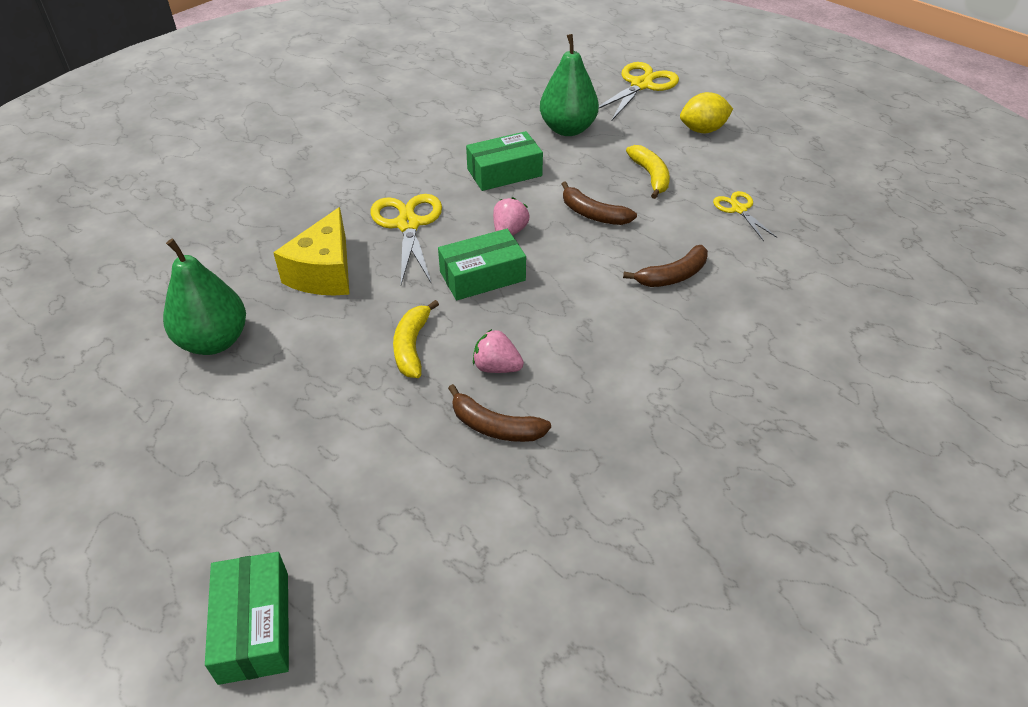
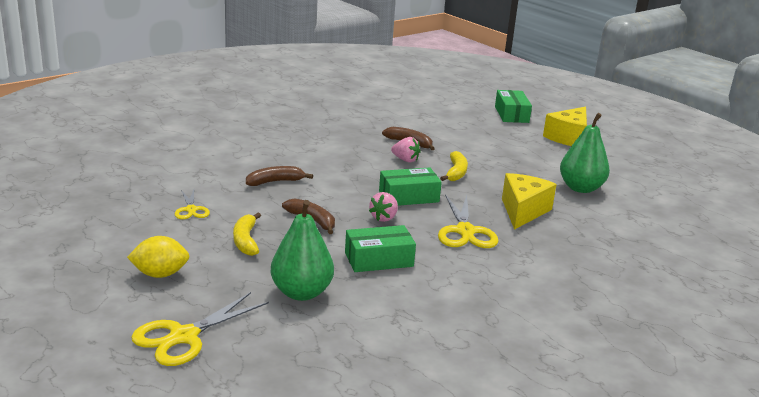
camera: 175 degrees left, 20 degrees down
none -> yellow cheese [543,107,587,146]

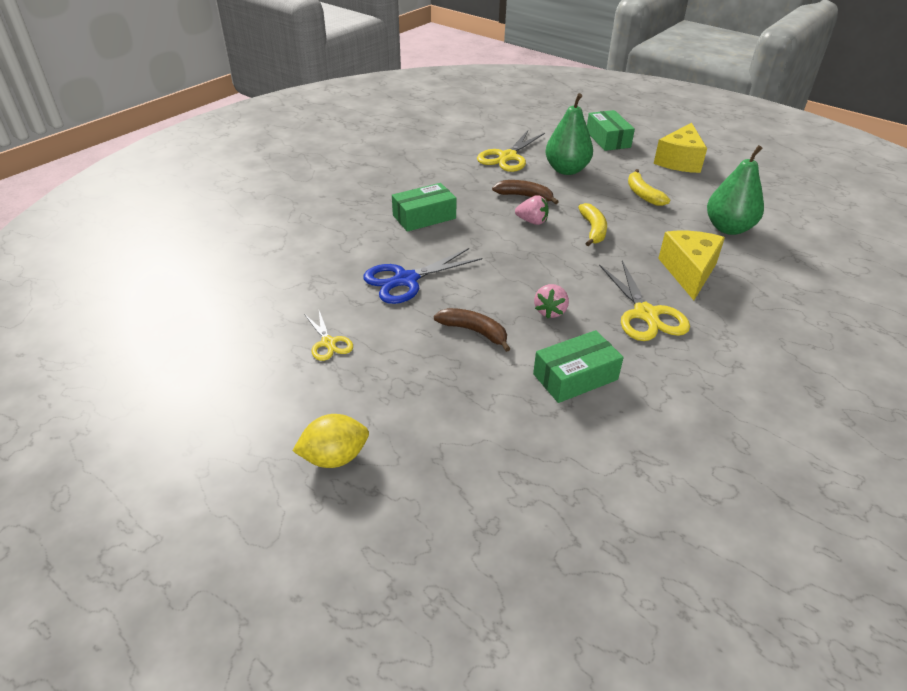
camera: 10 degrees left, 15 degrees up
yellow scissors [131,292,269,366] -> yellow scissors moved to [477,131,545,172]
yellow banana [233,213,261,256] -> yellow banana moved to [628,169,670,206]
brown banana [246,166,313,186] -> blue scissors [363,248,482,304]
green pear [270,200,334,301] -> green pear moved to [545,93,593,175]
green box [379,168,442,206] -> green box moved to [392,183,457,232]

